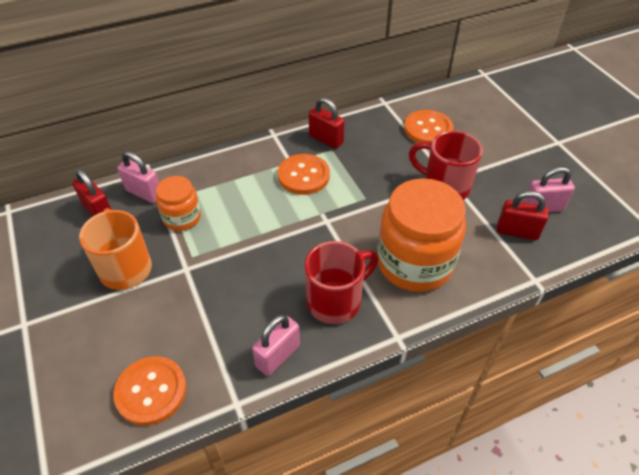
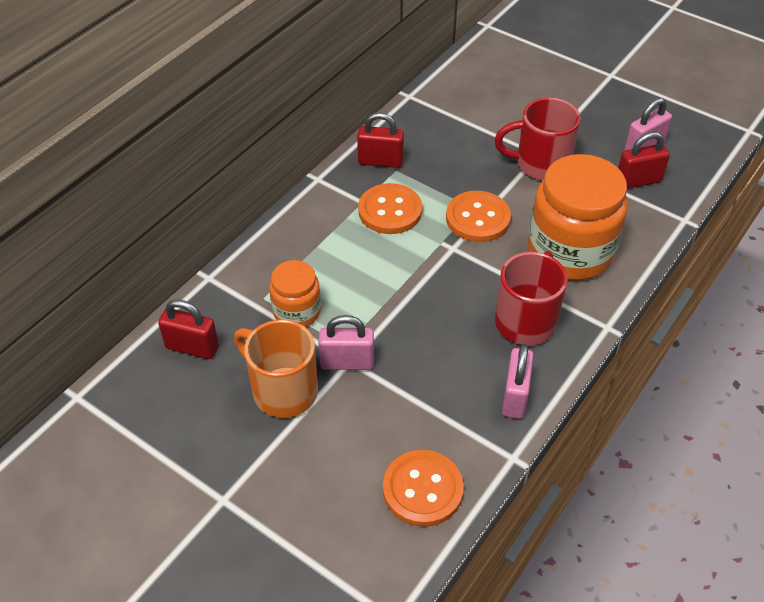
camera: 30 degrees left, 0 degrees up
pink padlock [117,151,159,203] -> pink padlock moved to [318,315,374,370]
orange button [404,110,453,143] -> orange button moved to [446,191,511,242]

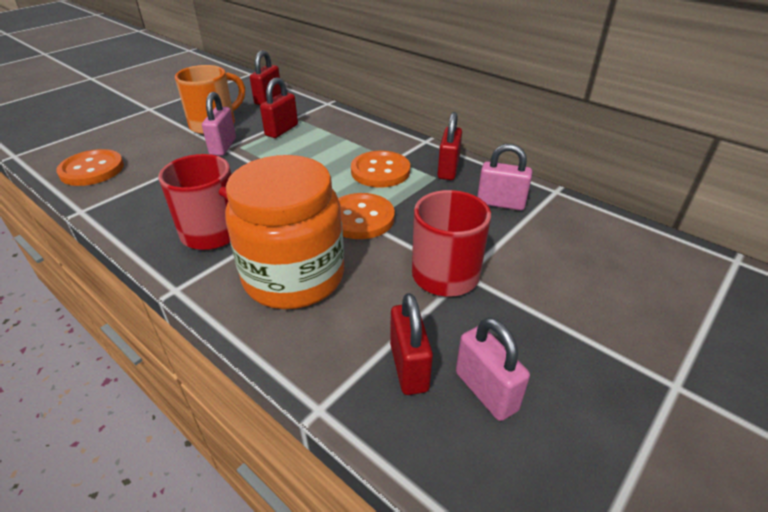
camera: 95 degrees right, 10 degrees down
orange jar [269,260,321,327] -> red padlock [260,77,298,138]
pink padlock [502,344,534,419] -> pink padlock moved to [477,144,532,211]

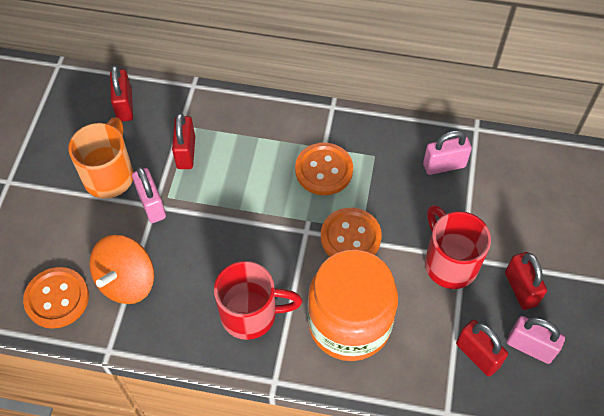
camera: 30 degrees left, 20 degrees up
red padlock [437,112,462,180] -> red padlock moved to [505,252,547,310]
none -> orange spinning top [89,235,154,304]

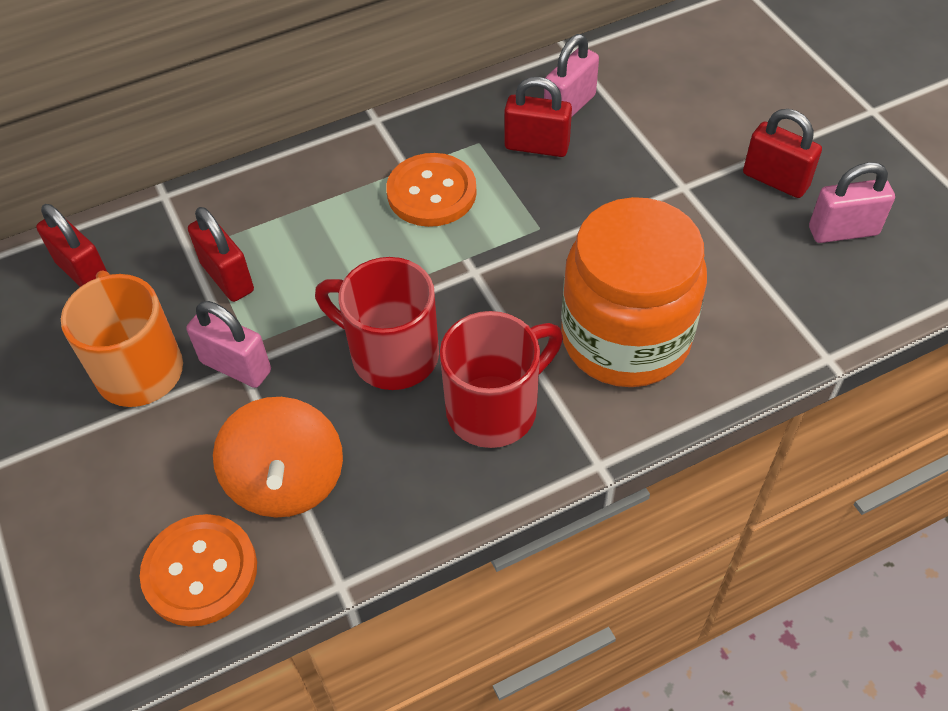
camera: 35 degrees left, 5 degrees down
orange button [321,208,382,257] -> none
red mug [425,205,491,289] -> red mug moved to [315,257,439,390]
red padlock [456,320,508,376] -> red padlock moved to [504,77,572,157]

